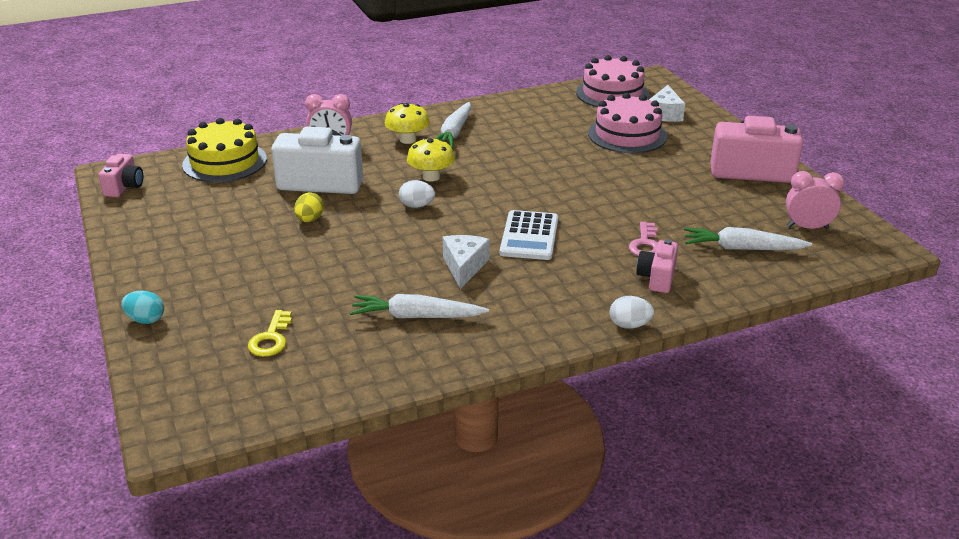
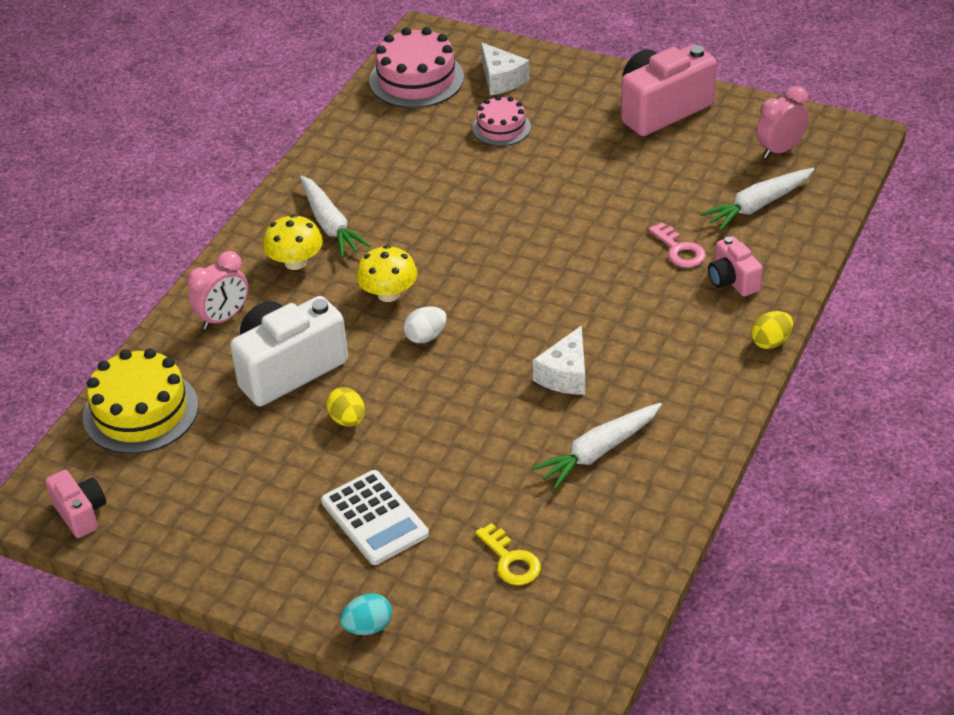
camera: 40 degrees left, 10 degrees up
white cheese [443,235,490,289] -> white cheese turned 120 degrees counterclockwise [532,325,585,395]
white calculator [500,210,558,260] -> white calculator moved to [321,470,429,565]
pink cake [588,93,667,153] -> pink cake [472,95,531,146], size x0.60
white egg [610,296,654,329] -> yellow egg [751,311,793,349]

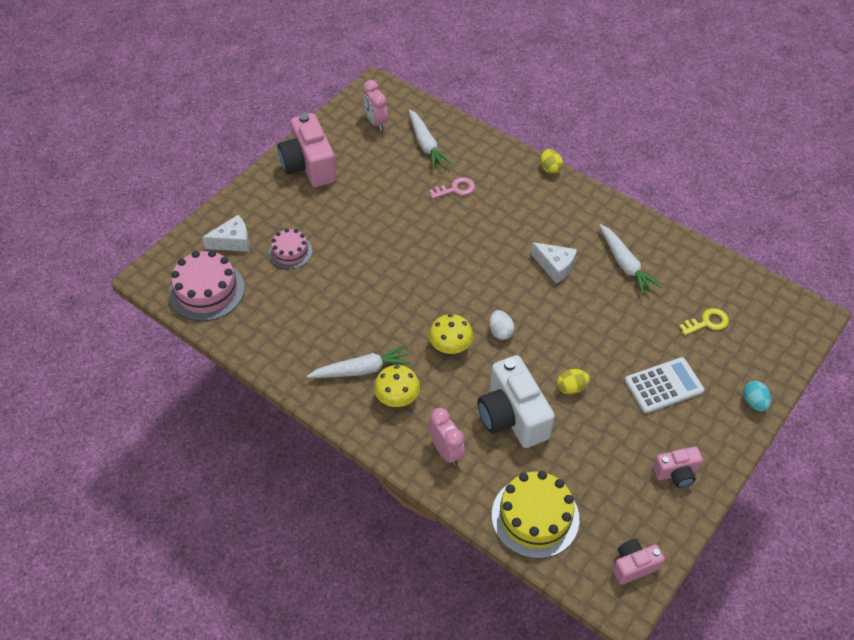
camera: 80 degrees left, 10 degrees up
pink camera [708,236,763,296] -> pink camera moved to [653,447,703,488]

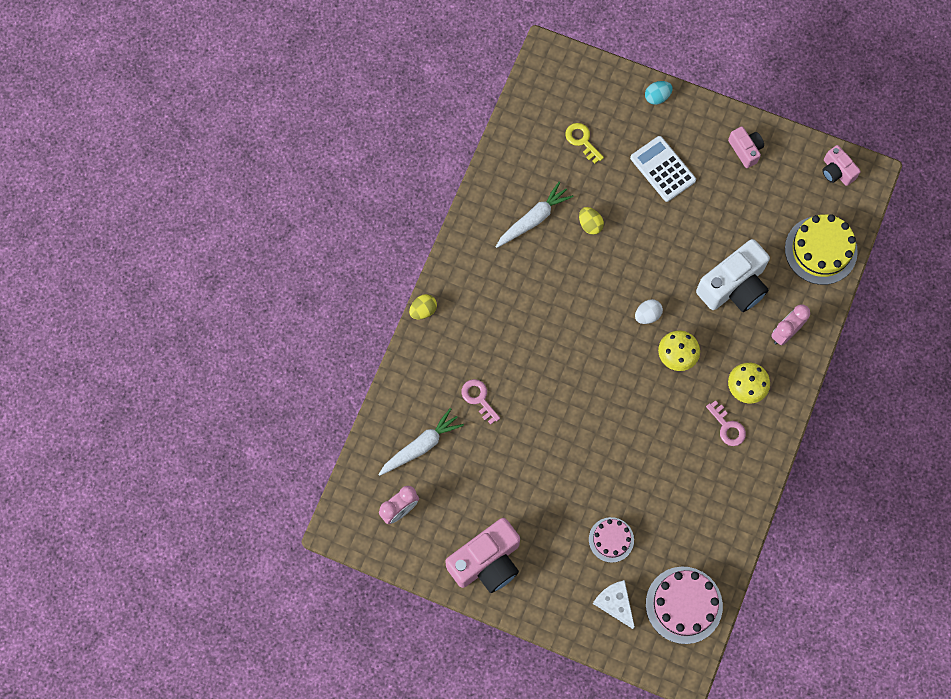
camera: 105 degrees left, 20 degrees up
white carrot [307,345,411,378] -> pink key [706,400,746,446]
white cheese [531,242,577,284] -> none
yellow egg [557,369,590,395] -> yellow egg moved to [579,207,604,235]

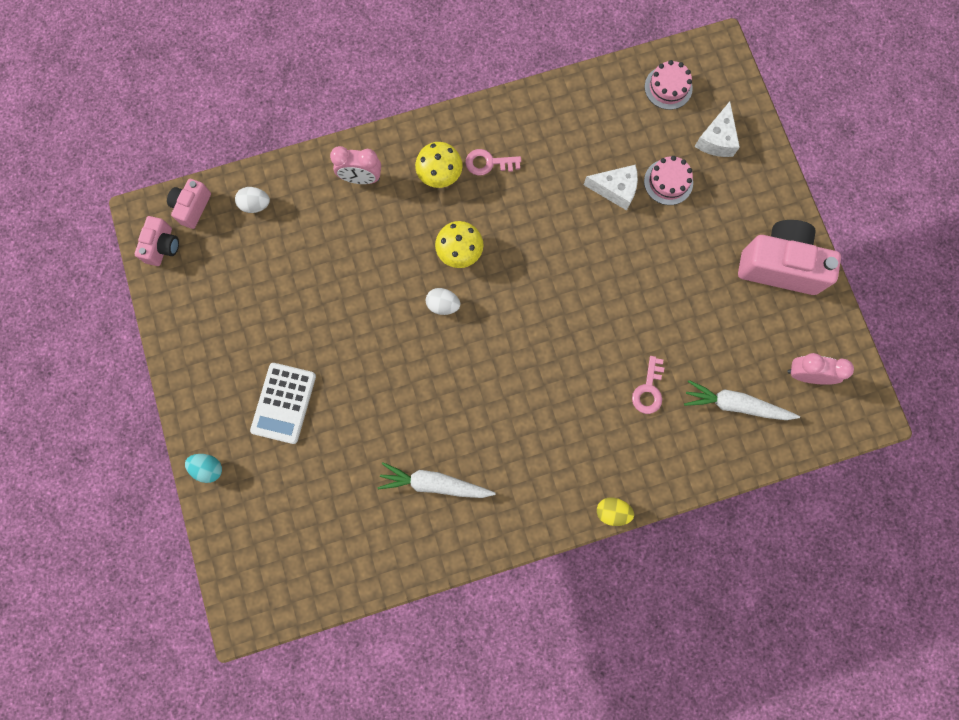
camera: 130 degrees left, 5 degrees up
yellow key [565,123,604,164] -> none
yellow egg [579,207,604,235] -> none
pink cake [646,566,723,644] -> pink cake [645,60,693,110], size x0.60
white camera [696,239,770,312] -> none
pink key [706,400,746,446] -> pink key turned 105 degrees counterclockwise [465,149,521,176]
pink camera [728,127,764,168] -> pink camera moved to [167,179,211,229]
yellow cake [785,214,858,285] -> white egg [235,187,270,213]
none -> white cheese [584,165,638,211]

